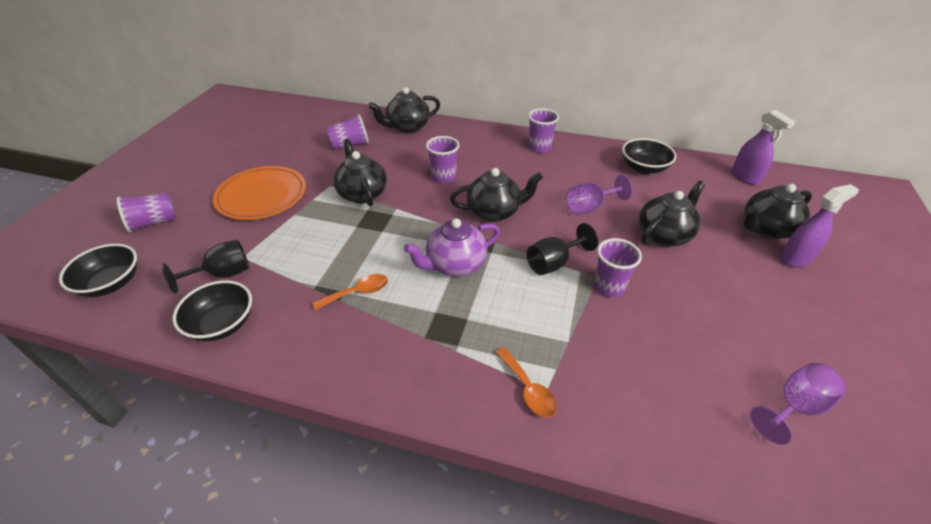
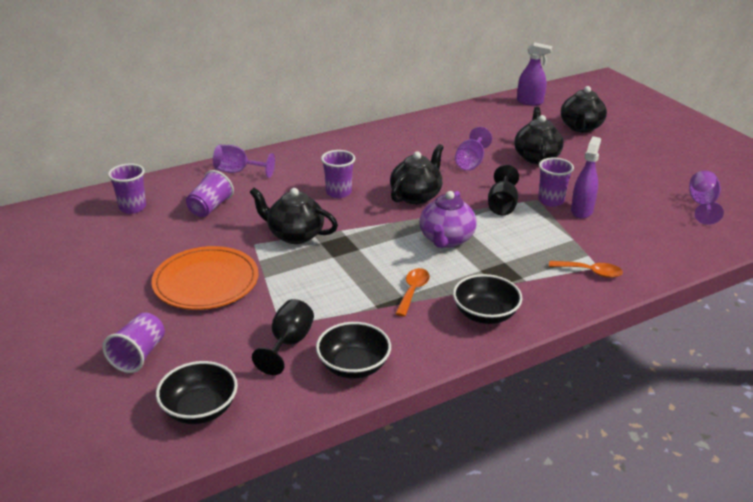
camera: 45 degrees left, 10 degrees down
black teapot [368,87,440,134] -> purple goblet [213,145,275,178]
purple cup [528,108,559,153] -> purple cup moved to [108,164,146,214]
black bowl [622,138,676,174] -> black bowl moved to [453,274,522,324]
purple spray bottle [780,184,859,267] -> purple spray bottle moved to [571,136,601,219]

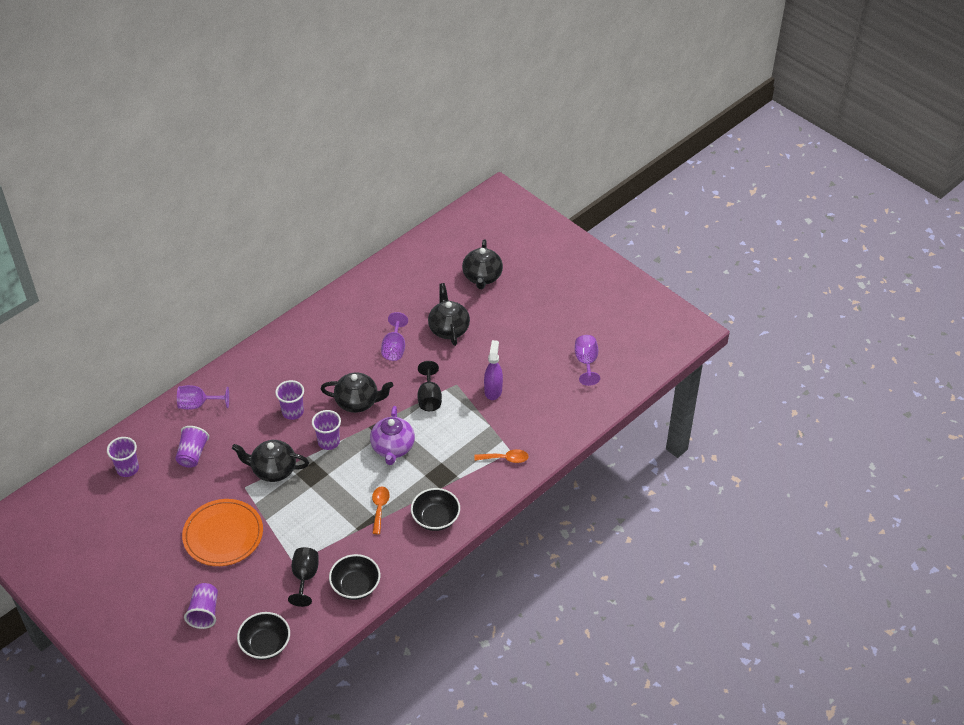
camera: 15 degrees left, 15 degrees up
black teapot [390,144,444,204] -> black teapot turned 75 degrees clockwise [321,373,393,413]
purple spray bottle [517,42,552,106] -> none
purple cup [538,157,574,207] -> purple cup moved to [312,410,341,450]

